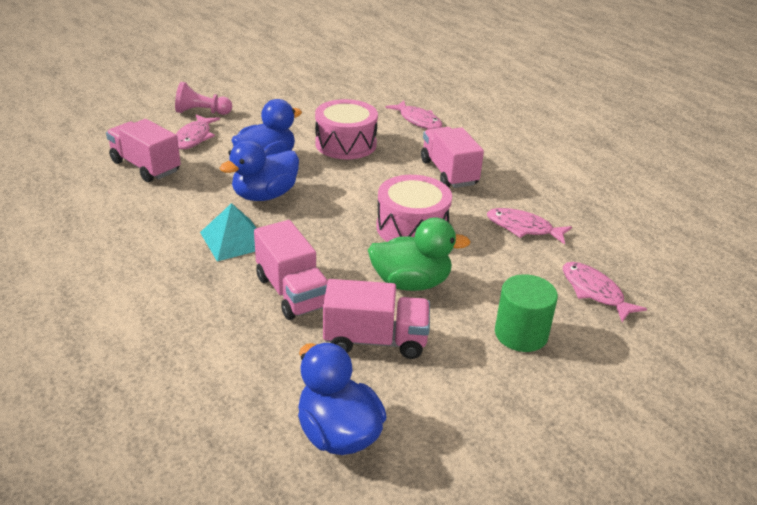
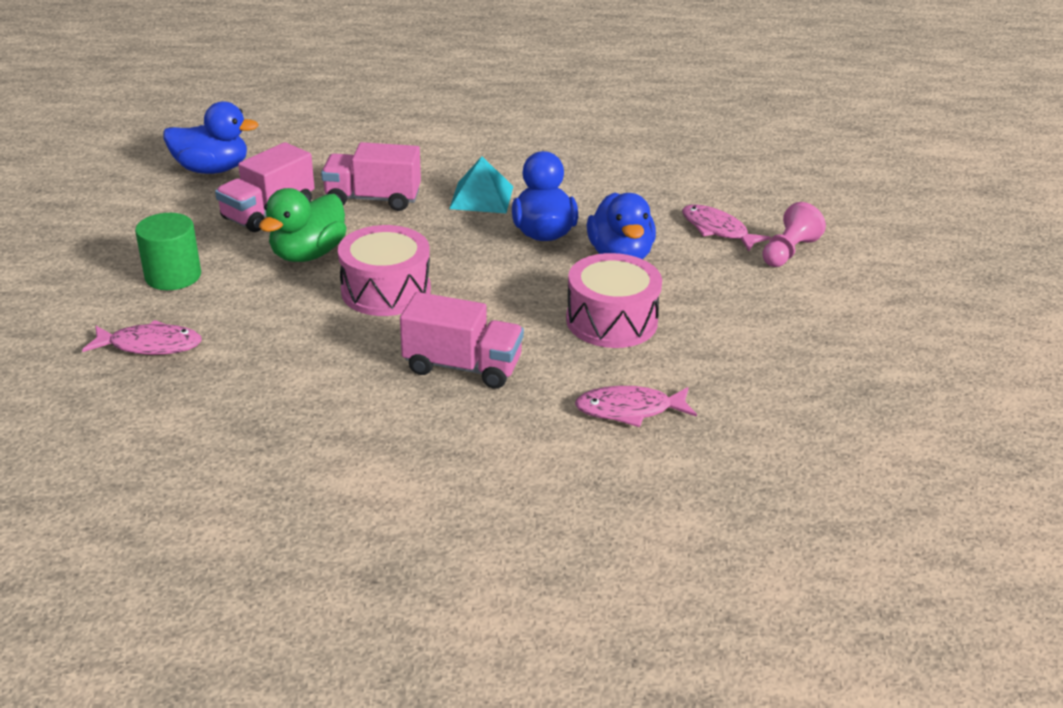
camera: 125 degrees right, 0 degrees up
pink truck [106,119,181,182] -> none
pink fish [487,208,572,244] -> none

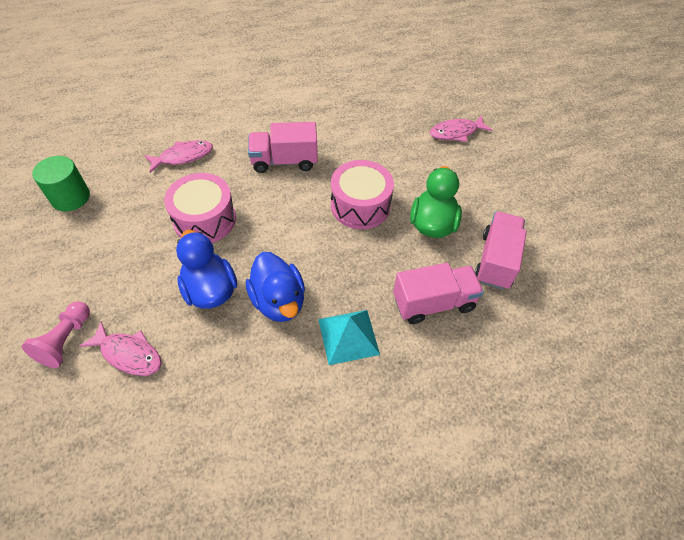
camera: 160 degrees right, 20 degrees up
green cylinder [135,213,201,290] -> green cylinder moved to [32,156,90,211]
blue duck [163,101,259,174] -> none

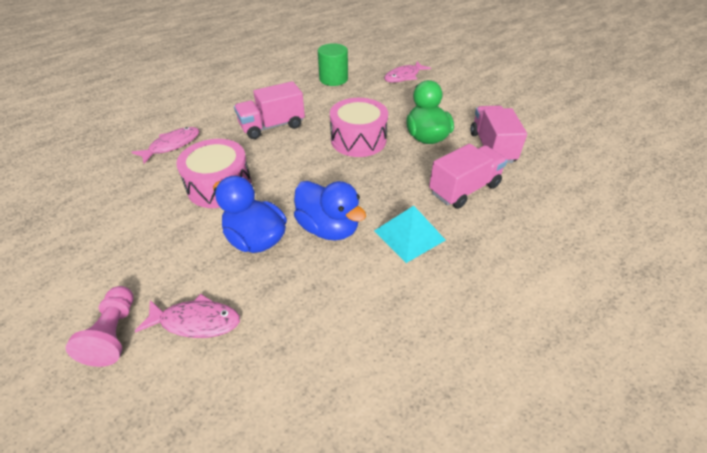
camera: 20 degrees left, 10 degrees down
green cylinder [32,156,90,211] -> green cylinder moved to [318,43,348,86]

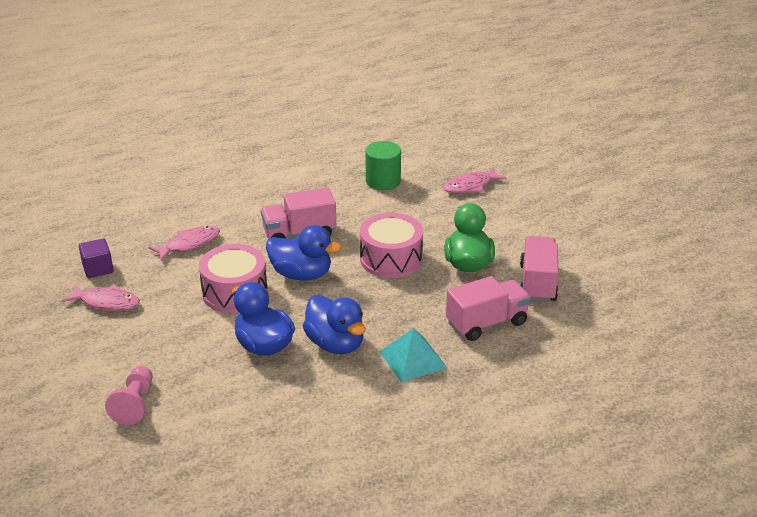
camera: 10 degrees right, 10 degrees down
pink fish [134,294,240,338] -> pink fish moved to [61,284,140,311]
none -> purple cube [79,238,113,278]
none -> blue duck [266,225,341,280]

